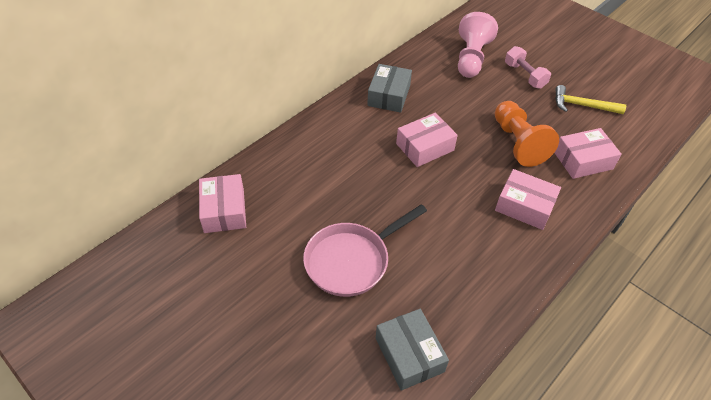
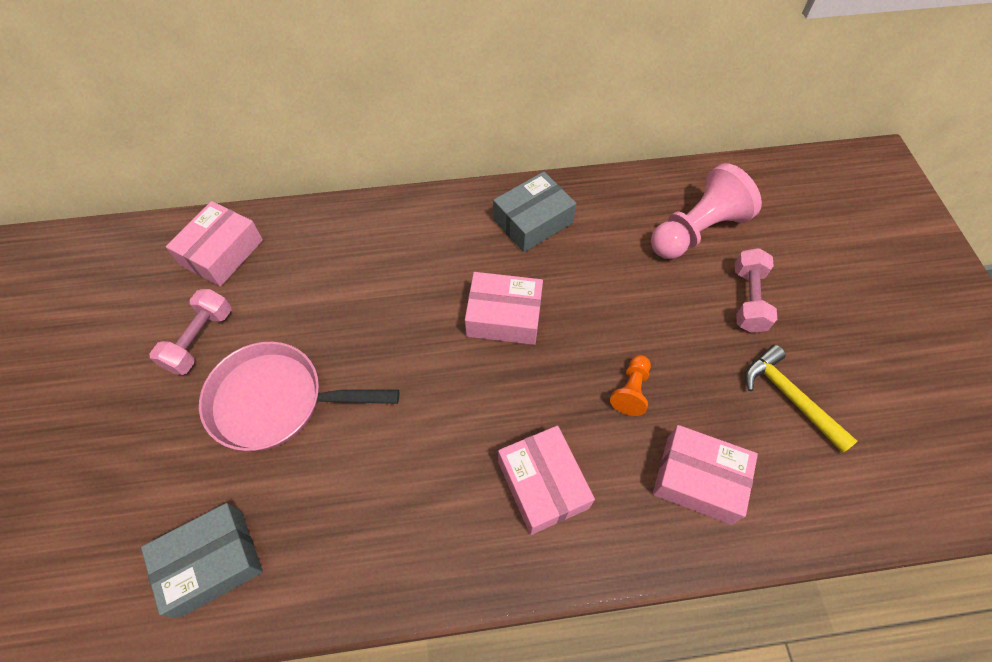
camera: 40 degrees right, 10 degrees up
grey box [376,309,449,391] -> grey box turned 45 degrees clockwise [141,503,263,618]
orange pawn [495,101,559,167] -> orange pawn [610,355,651,416], size x0.50
none -> pink dumbbell [149,289,231,375]

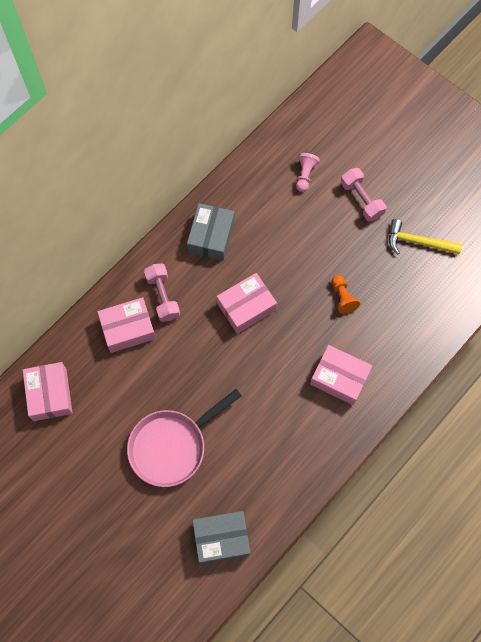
camera: 40 degrees left, 10 degrees up
grey box [141,503,263,618] -> grey box turned 60 degrees clockwise [192,511,250,564]
pink dumbbell [149,289,231,375] -> pink dumbbell moved to [144,263,180,322]
pink pawn [651,163,762,259] -> pink pawn [296,153,320,192], size x0.50
pink box [653,425,758,525] -> pink box moved to [97,297,156,353]

